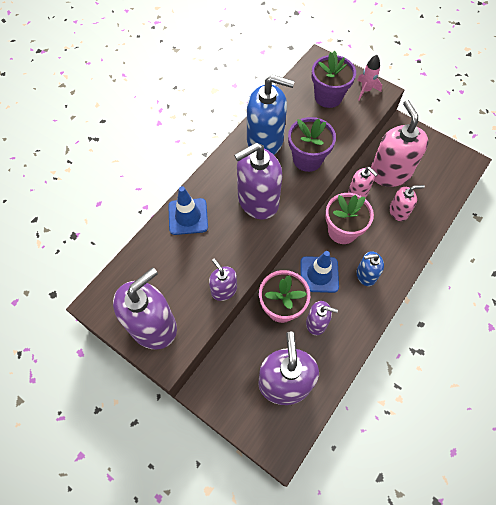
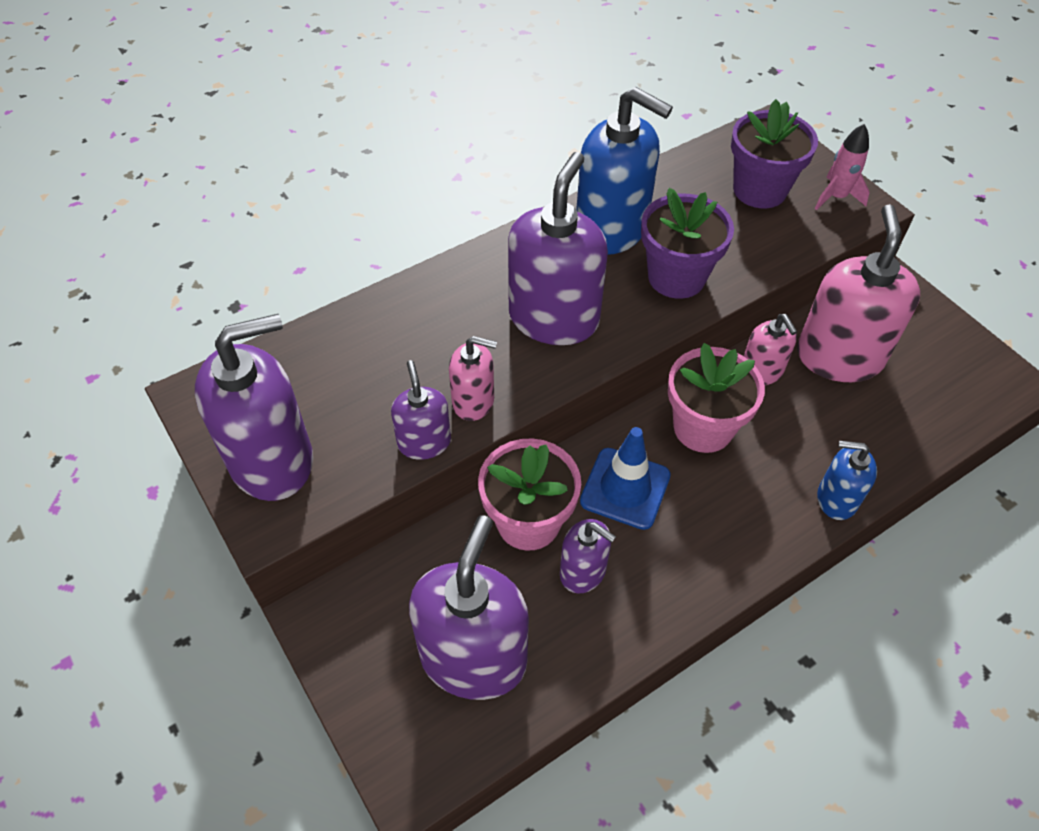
camera: 20 degrees right, 10 degrees down
blue traffic cone [168,186,208,235] -> none
purple soap dispenser [234,143,282,220] -> purple soap dispenser turned 120 degrees clockwise [508,152,608,345]
blue soap dispenser [357,251,384,286] -> blue soap dispenser moved to [817,441,877,520]
pink soap dispenser [389,185,425,221] -> pink soap dispenser moved to [449,336,497,421]

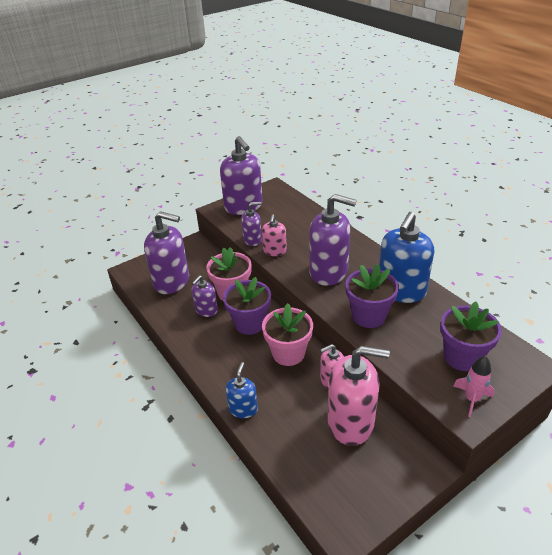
camera: 90 degrees right, 15 degrees down
blue traffic cone [580,427,671,530] -> purple flower pot [223,277,271,335]

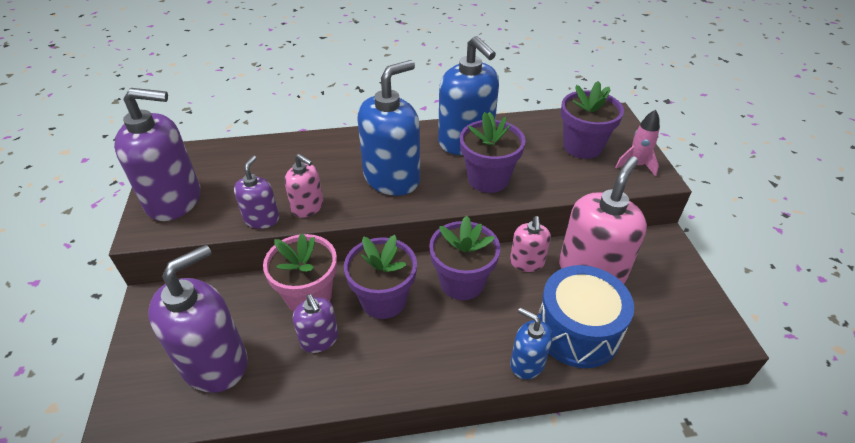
camera: 65 degrees left, 5 degrees up
pink flower pot [262,303,313,366] -> purple flower pot [429,216,500,300]
purple soap dispenser [309,194,357,286] -> blue soap dispenser [358,60,420,196]
none -> blue drum [538,265,634,368]

